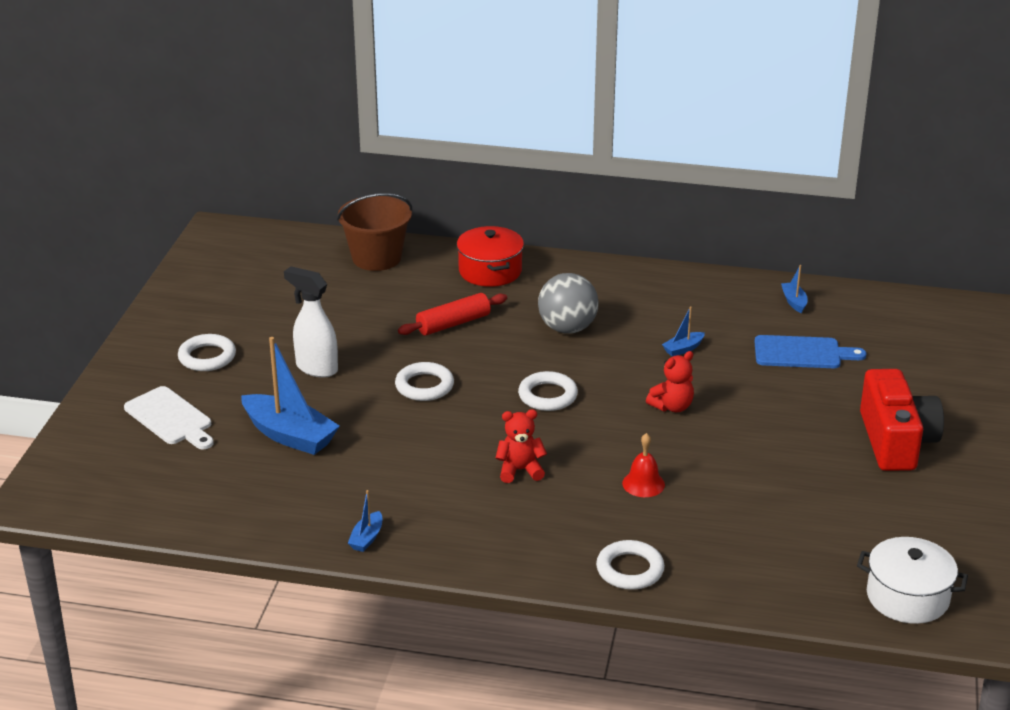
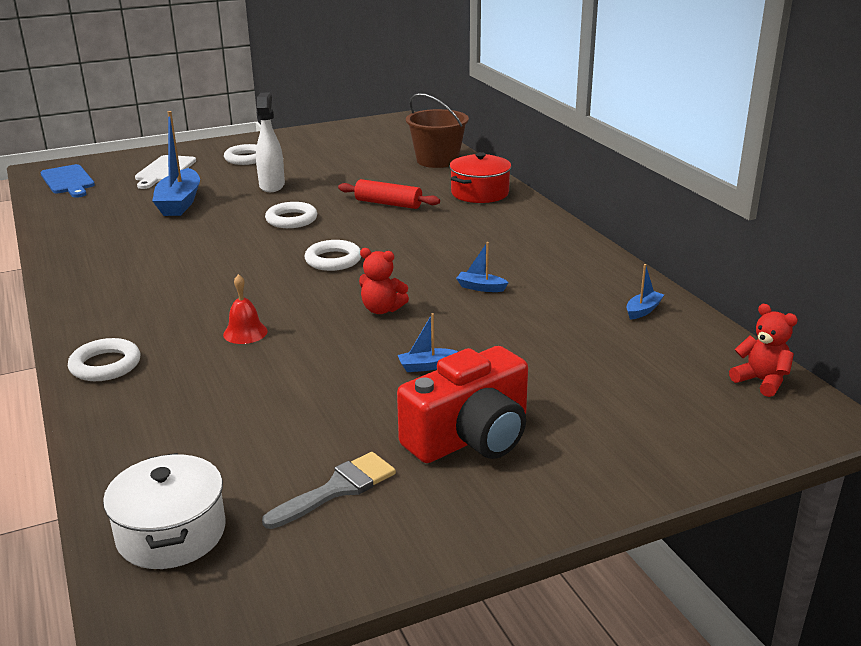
camera: 55 degrees right, 5 degrees down
blue boat [348,490,382,552] -> blue boat moved to [398,313,458,372]
red teddy bear [495,409,547,483] -> red teddy bear moved to [729,304,798,397]
grey ball [538,273,598,333] -> none
blue cutting board [755,335,867,368] -> blue cutting board moved to [40,164,95,198]
none -> grey brush [262,452,396,529]

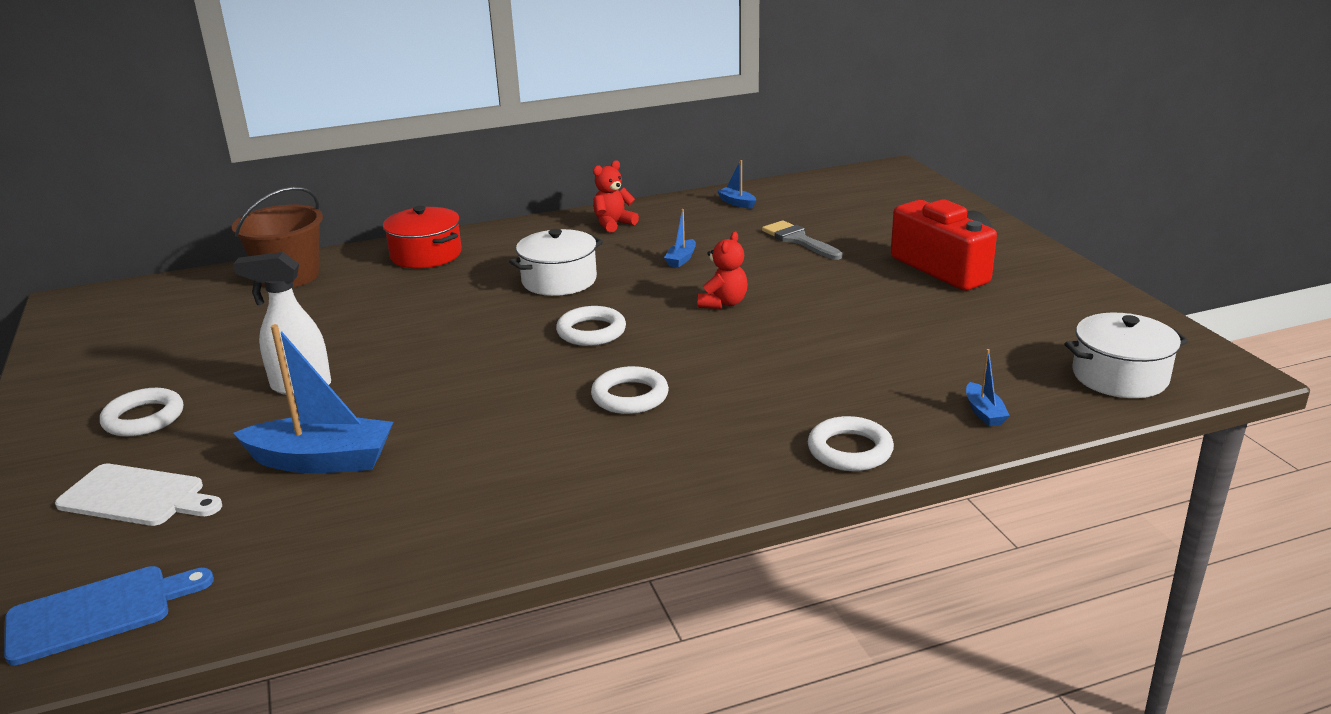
camera: 85 degrees left, 0 degrees up
red bell [223,274,268,344] -> none
grey brush [262,452,396,529] -> grey brush moved to [762,220,842,260]
white ring [265,202,317,228] -> white ring moved to [591,366,669,414]
red rolling pin [338,179,440,209] -> none
blue boat [398,313,458,372] -> blue boat moved to [966,349,1010,426]
red teddy bear [729,304,798,397] -> red teddy bear moved to [593,160,639,233]
none -> white pot [509,229,603,296]

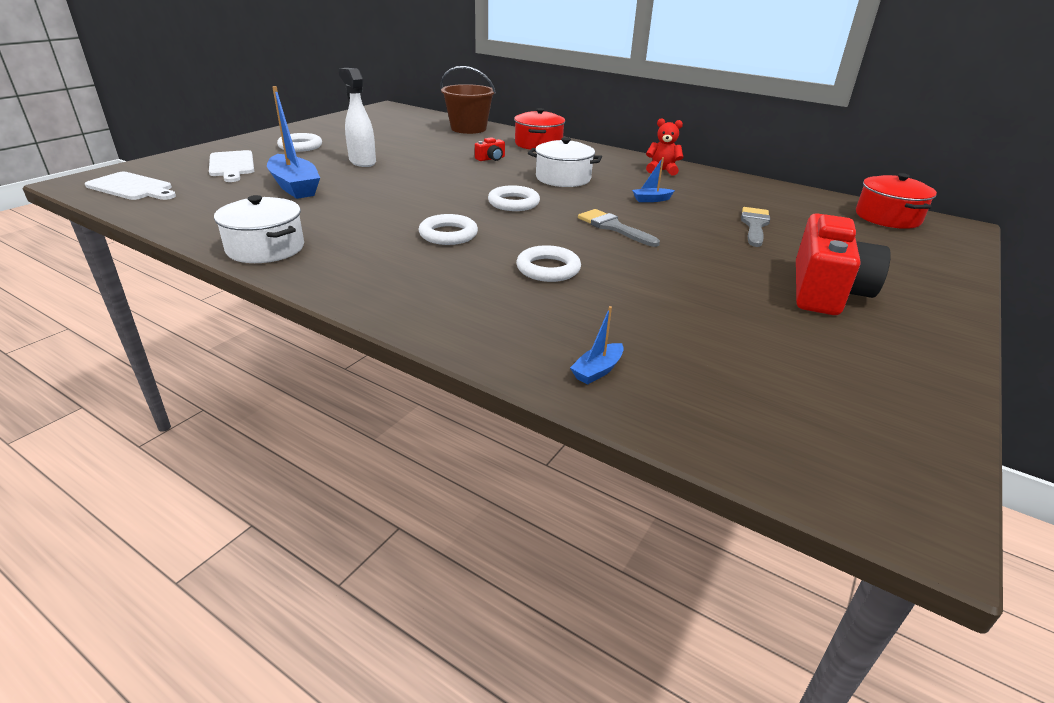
camera: 50 degrees right, 5 degrees up
blue cutting board [4,566,214,665] -> white cutting board [85,172,176,200]
red teddy bear [698,232,748,309] -> grey brush [578,209,660,247]
blue boat [717,160,756,209] -> none
white ring [808,416,894,471] -> white ring moved to [516,245,581,282]
white pot [1065,313,1188,398] -> white pot moved to [214,195,304,263]
none -> red camera [475,137,505,161]
none -> red pot [856,173,937,229]

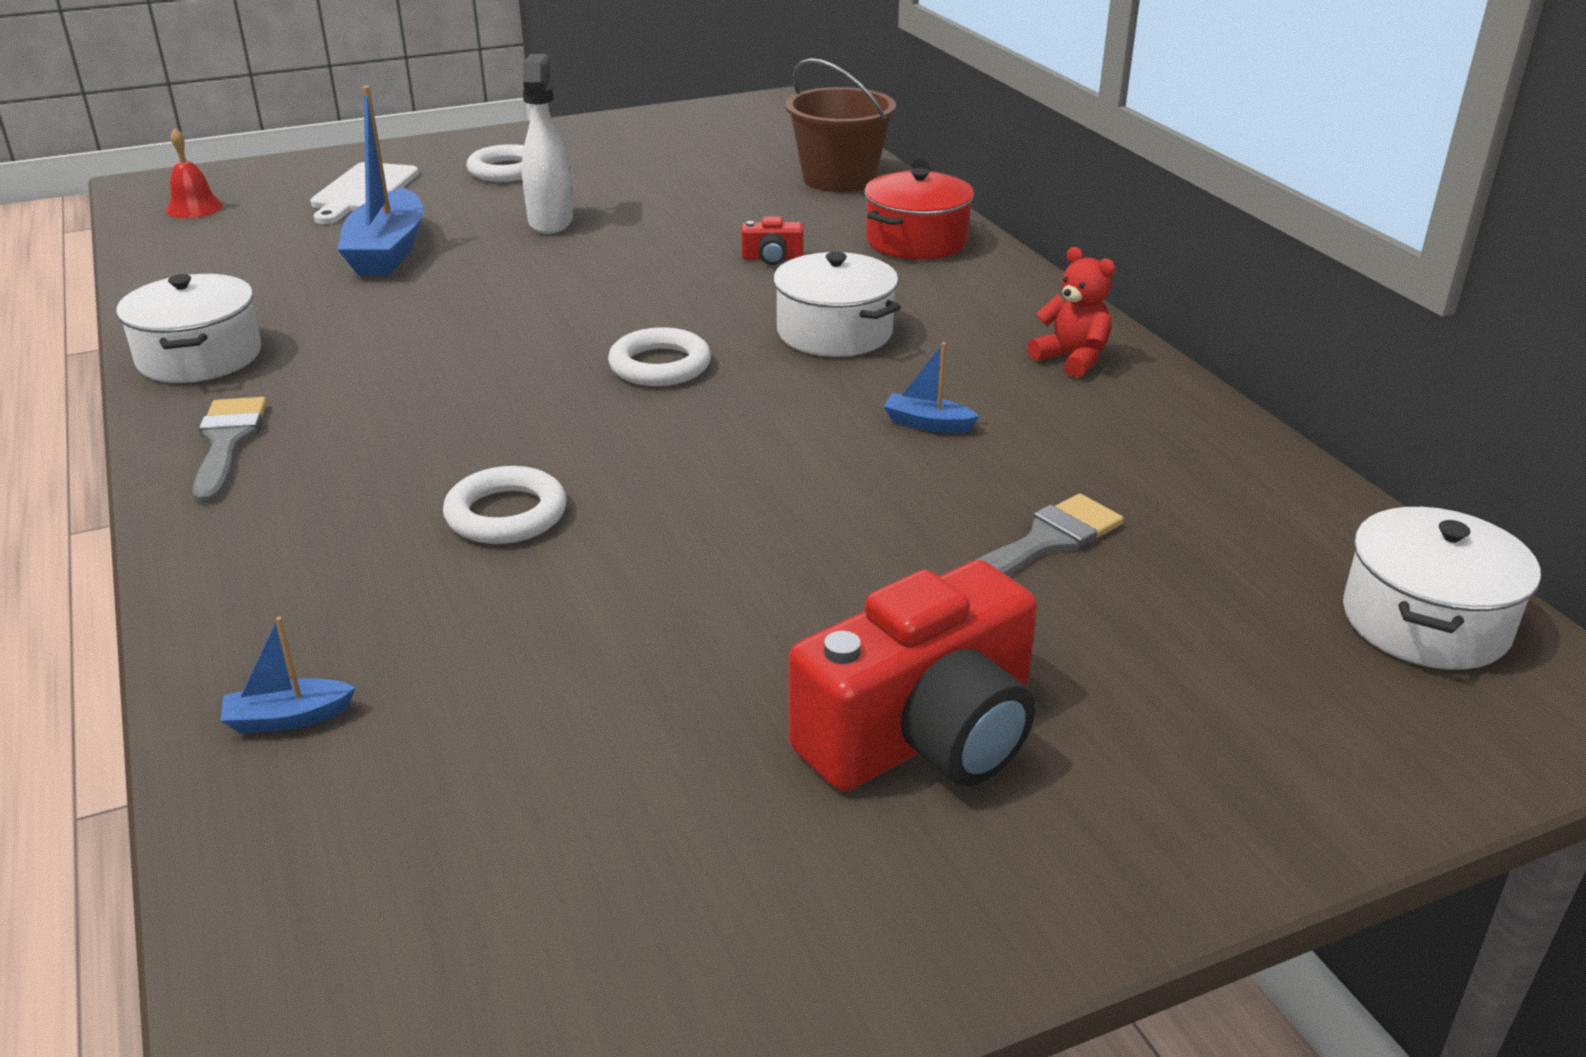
camera: 35 degrees right, 0 degrees up
white cutting board [85,172,176,200] -> red bell [166,128,223,218]
white ring [419,214,478,245] -> none
grey brush [578,209,660,247] -> grey brush moved to [192,397,267,504]
red pot [856,173,937,229] -> white pot [1343,507,1541,670]

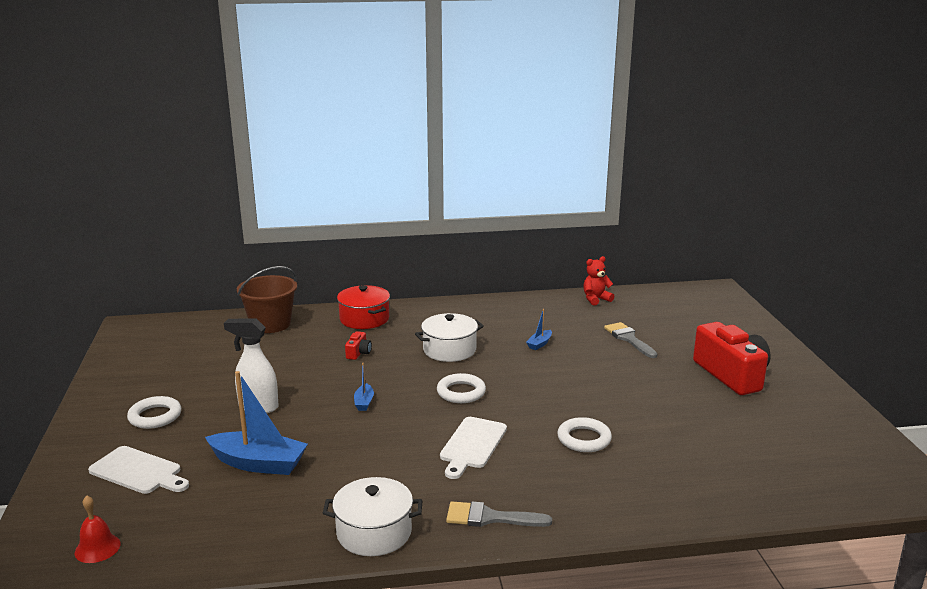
camera: 75 degrees left, 10 degrees down
blue boat [220,616,356,734] -> blue boat moved to [354,363,374,411]
red teddy bear [1028,247,1115,378] -> red teddy bear moved to [583,256,614,306]
white pot [1343,507,1541,670] -> none
none -> white cutting board [440,417,507,479]

